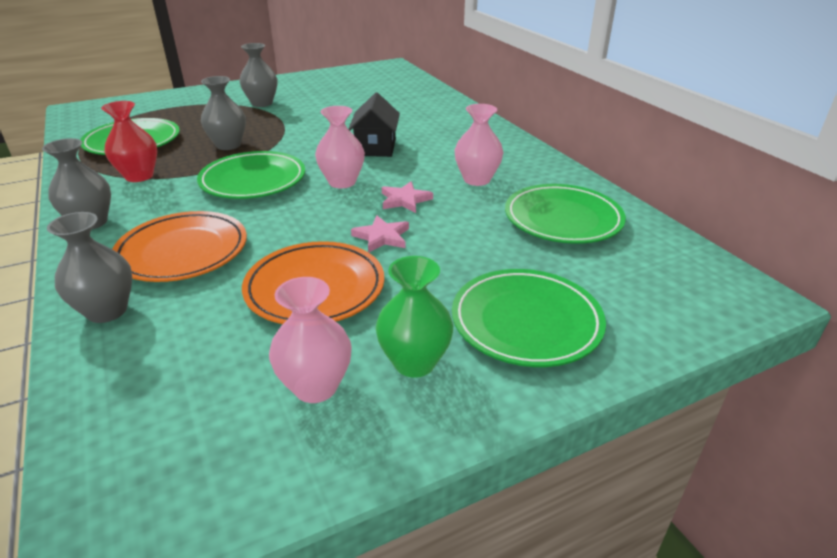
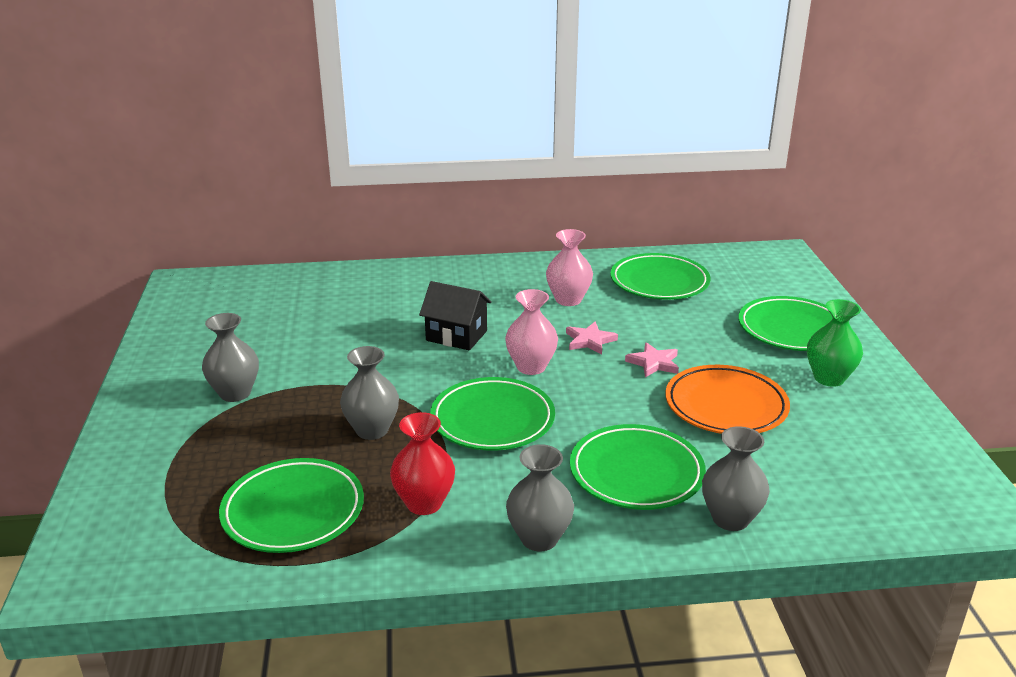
camera: 70 degrees left, 5 degrees down
orange plate [112,211,247,282] -> green plate [570,424,706,510]
pink vase [269,277,352,403] -> none

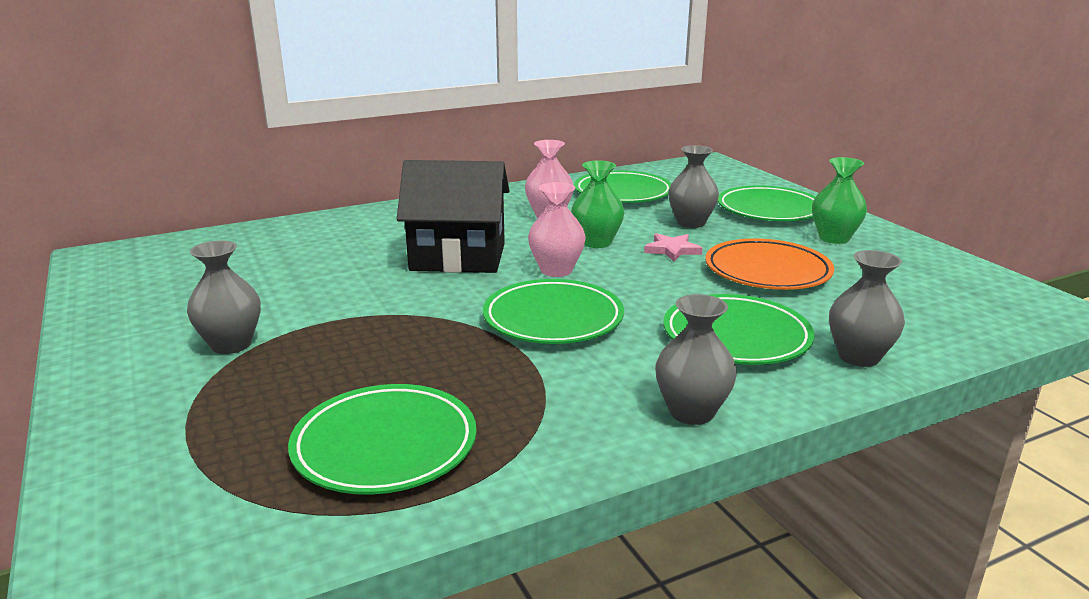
camera: 20 degrees left, 5 degrees down
grey vase [340,346,399,440] -> grey vase moved to [668,145,719,228]
red vase [390,412,455,515] -> none
black house [419,281,492,350] -> black house [397,160,510,273], size x1.61
pink star [566,322,618,354] -> green vase [571,161,624,248]

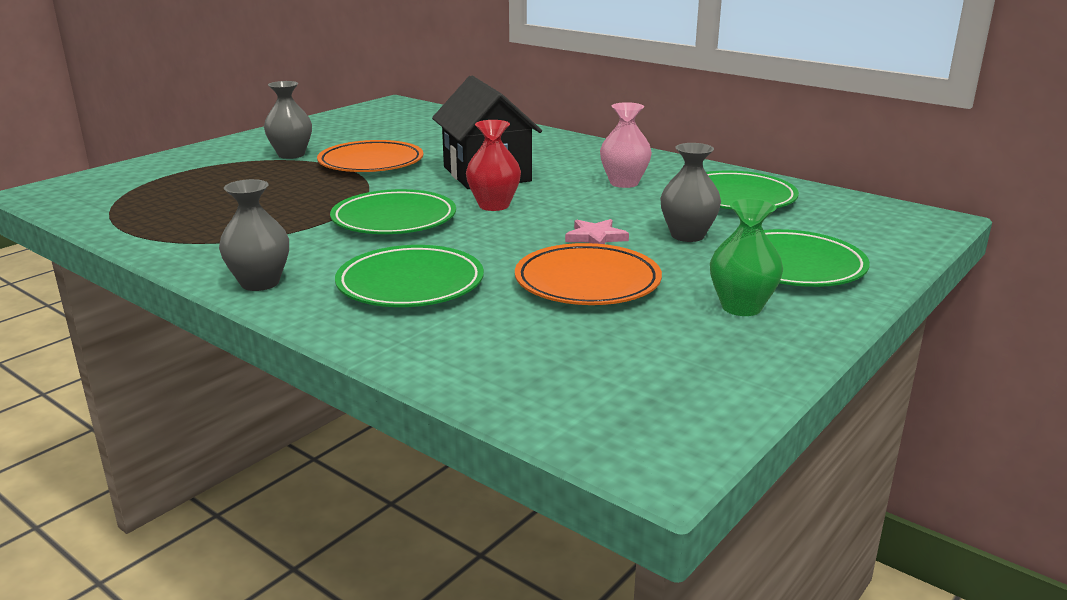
camera: 65 degrees right, 0 degrees up
green plate [288,384,477,495] -> none
pink vase [528,182,586,277] -> red vase [466,120,521,211]
green vase [571,161,624,248] -> none
grey vase [829,250,905,367] -> none
none -> orange plate [317,140,423,172]

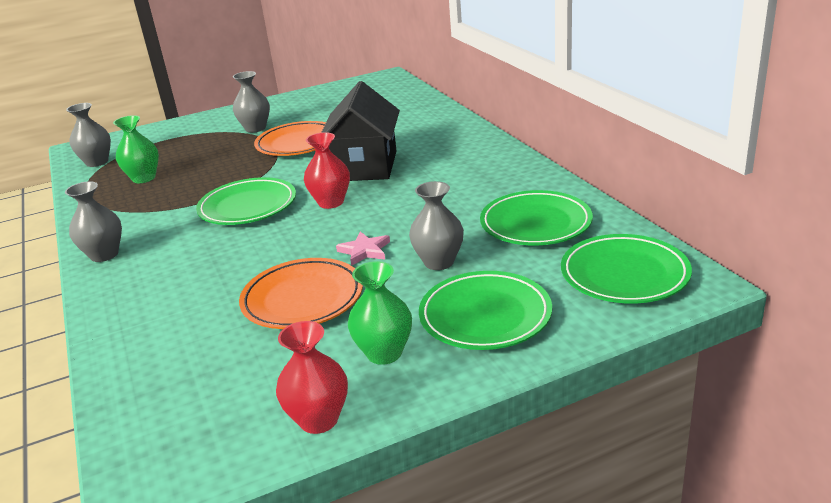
camera: 30 degrees right, 5 degrees up
green plate [335,245,484,307] -> green plate moved to [561,234,692,303]
pink vase [600,102,652,188] -> none
none -> grey vase [66,103,111,167]
none -> green vase [113,115,159,183]
none -> red vase [276,321,348,434]

